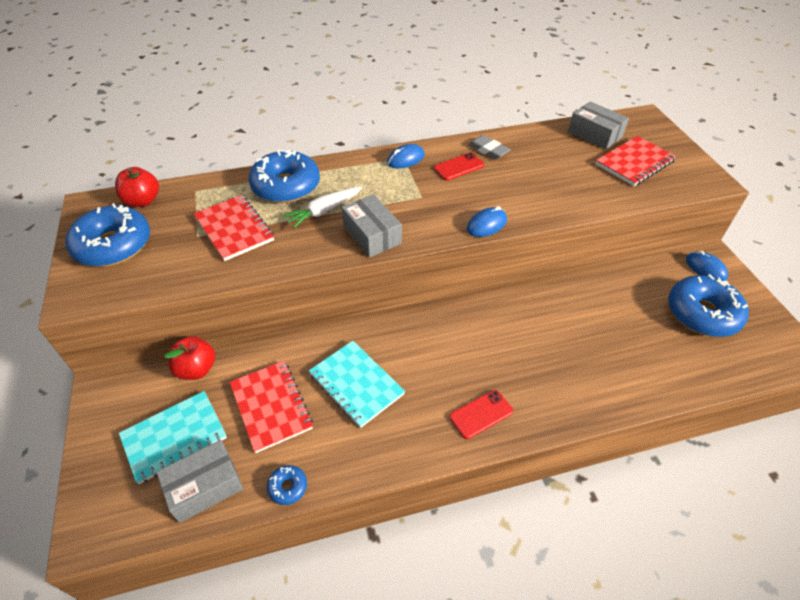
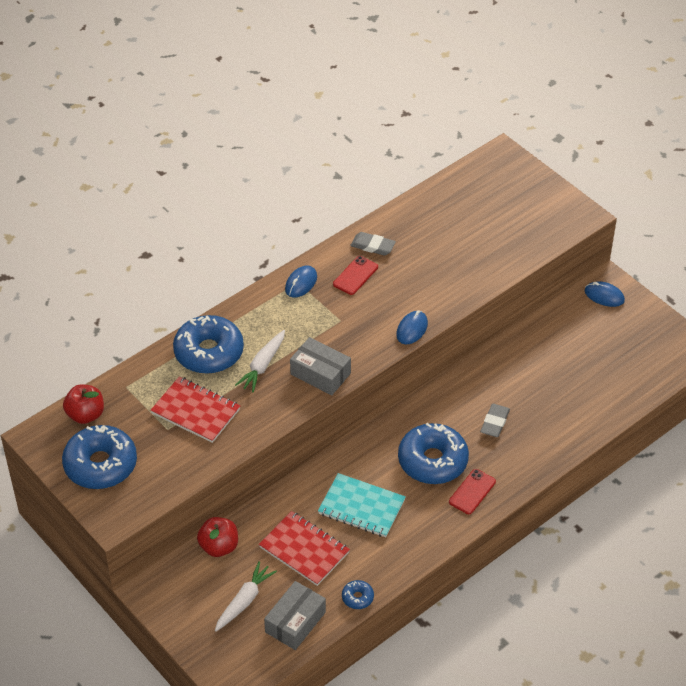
camera: 25 degrees left, 0 degrees up
turquoise notebook [119,391,227,484] -> white carrot [215,561,277,632]
grey box [568,101,629,149] -> none
red notebook [596,136,677,186] -> none
blue donut [668,274,749,337] -> blue donut moved to [398,423,469,484]
none -> grey eraser [480,404,510,437]

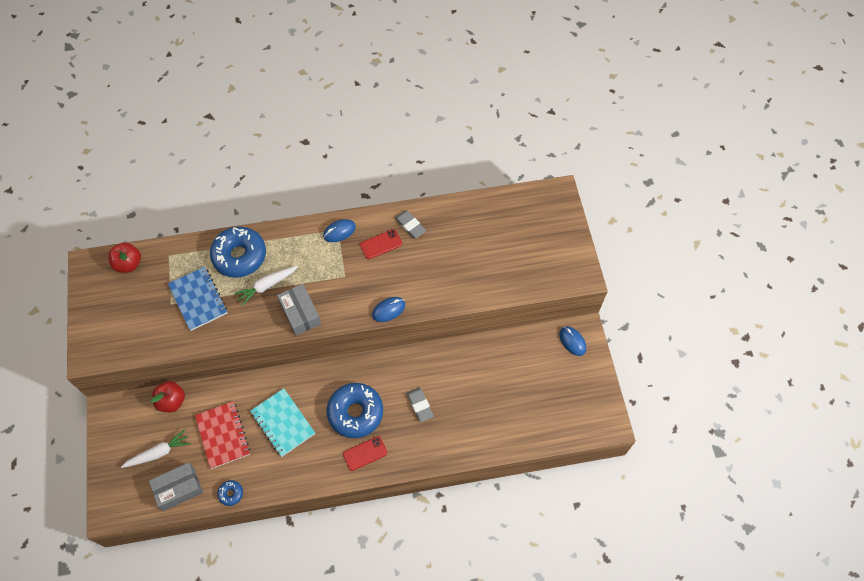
camera: 30 degrees right, 15 degrees up
blue donut [62,425,137,489] -> none
red notebook [150,376,241,443] -> blue notebook [168,266,227,331]
grey eraser [480,404,510,437] -> grey eraser turned 75 degrees counterclockwise [407,387,434,422]

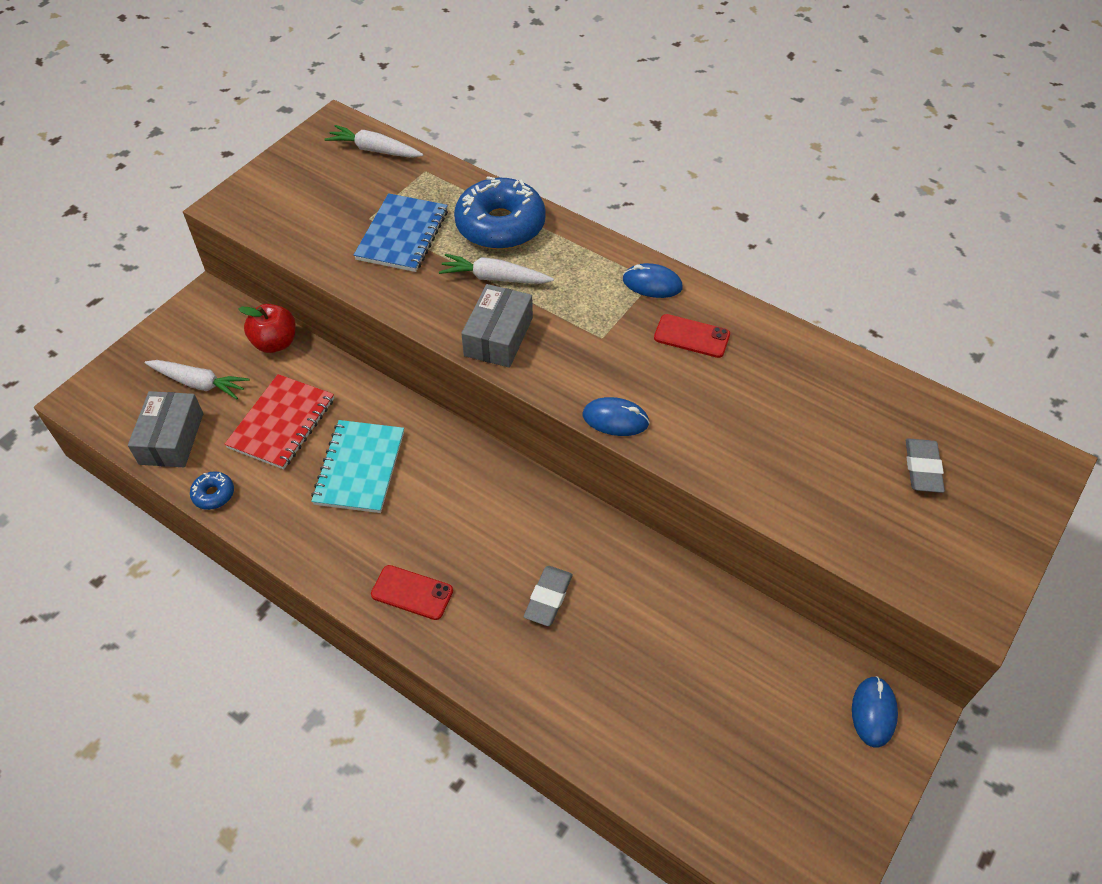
camera: 45 degrees right, 10 degrees down
red apple [108,242,141,273] -> white carrot [324,125,423,158]
grey box [149,463,203,511] -> grey box turned 75 degrees clockwise [128,391,203,467]
blue donut [327,383,383,438] -> none
grey eraser [395,210,426,239] -> grey eraser moved to [906,438,945,493]

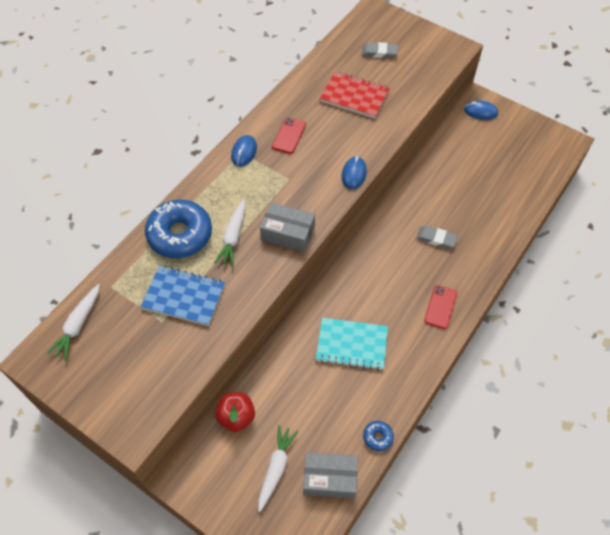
camera: 90 degrees left, 5 degrees up
red notebook [225,374,334,469] -> red notebook moved to [320,71,390,118]

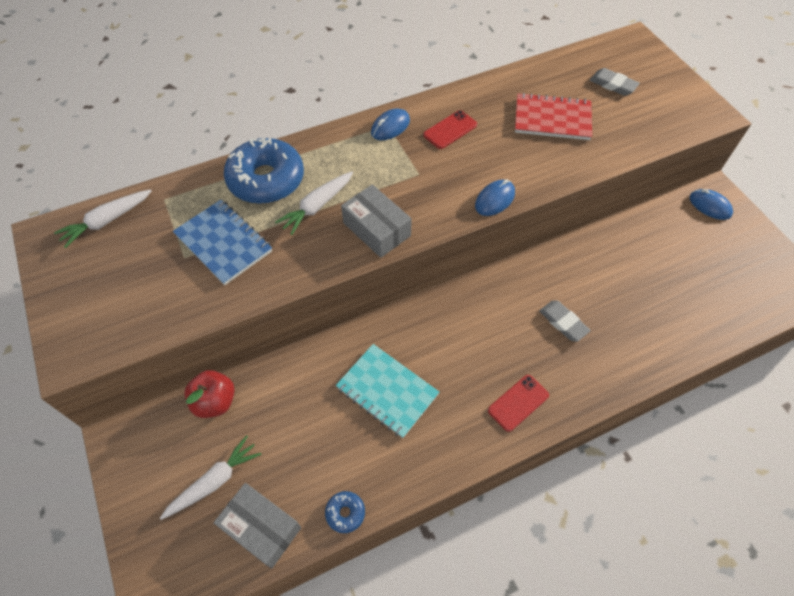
camera: 30 degrees right, 0 degrees up
red notebook [320,71,390,118] -> red notebook turned 45 degrees counterclockwise [515,93,592,140]

